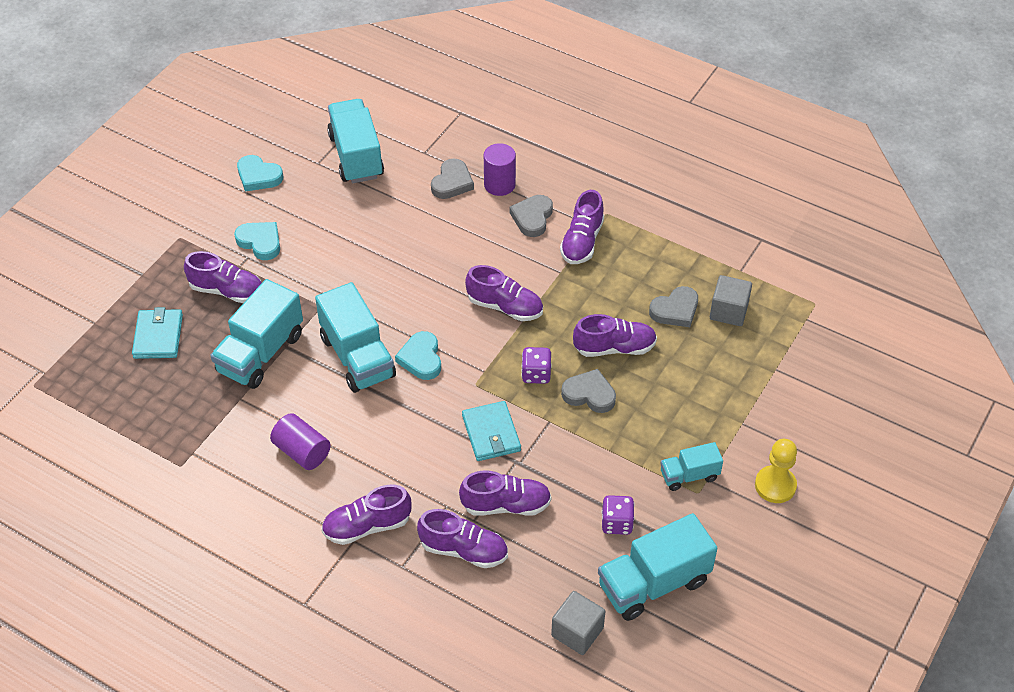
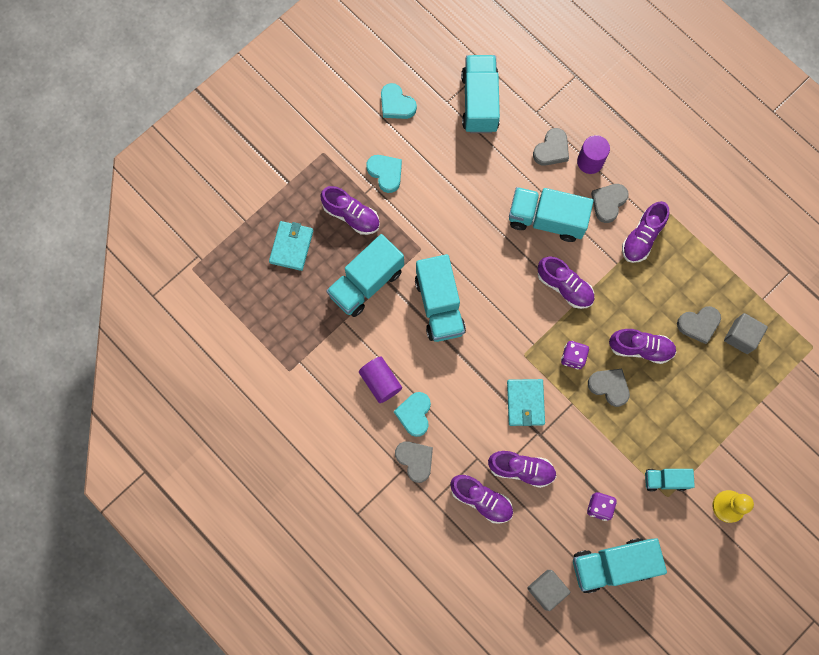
camera: 15 degrees right, 25 degrees up
purple shoe [321,485,412,545] -> grey heart [395,441,433,483]
turquoise heart [395,331,441,380] -> turquoise heart moved to [394,392,431,437]
none -> turquoise truck [509,187,593,242]

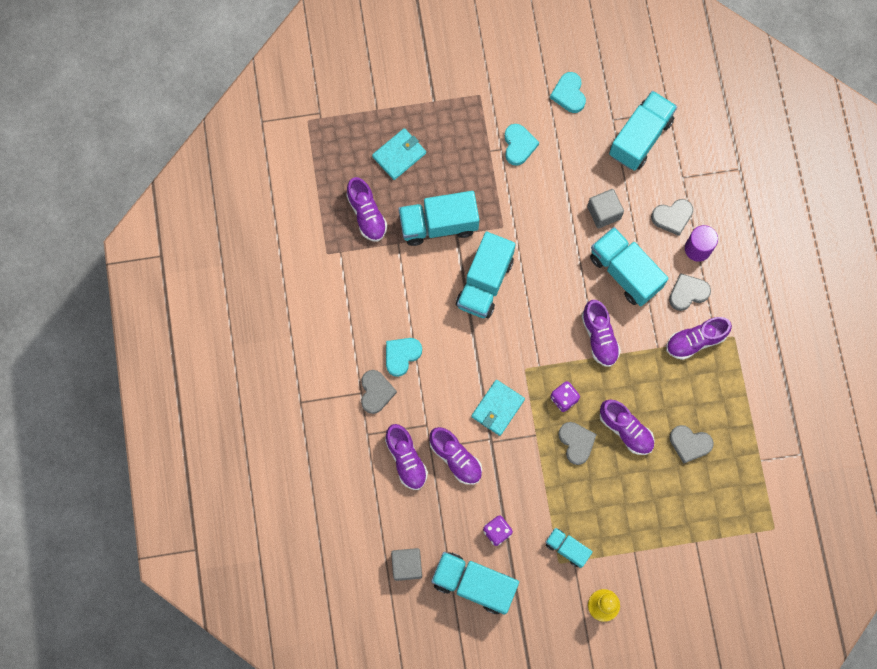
camera: 35 degrees right, 0 degrees up
purple shoe [320,186,380,235] -> purple shoe moved to [346,177,387,241]
purple cylinder [359,357,402,403] -> none
grey cube [724,313,768,354] -> grey cube moved to [587,189,624,229]

